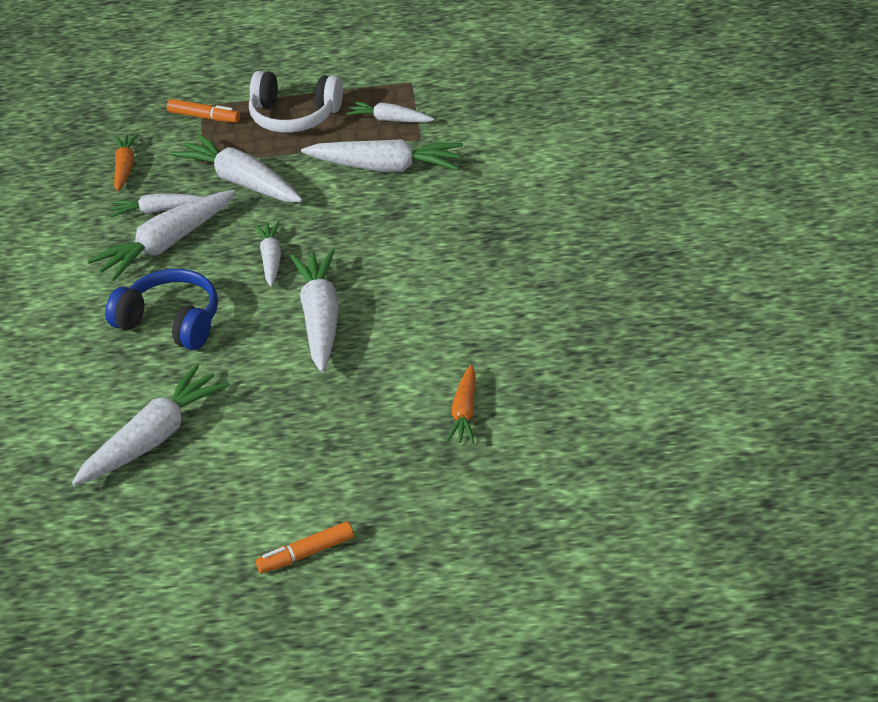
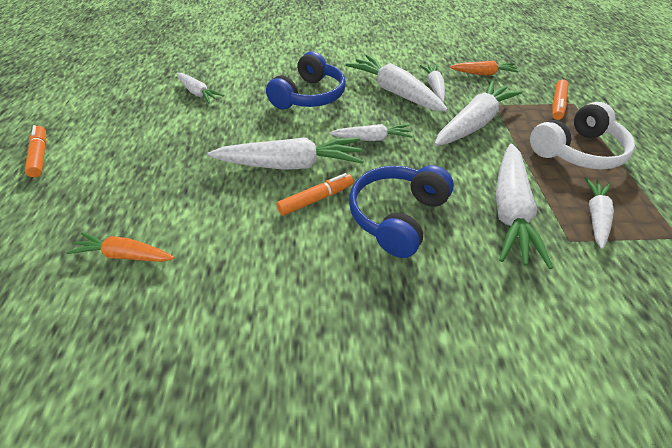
camera: 90 degrees right, 5 degrees up
white carrot [72,364,229,486] -> white carrot [176,73,224,103], size x0.57
white headphones [249,71,343,133] -> white headphones turned 135 degrees counterclockwise [530,102,635,169]
none -> orange marker [277,173,353,216]
none -> blue headphones [349,165,454,258]

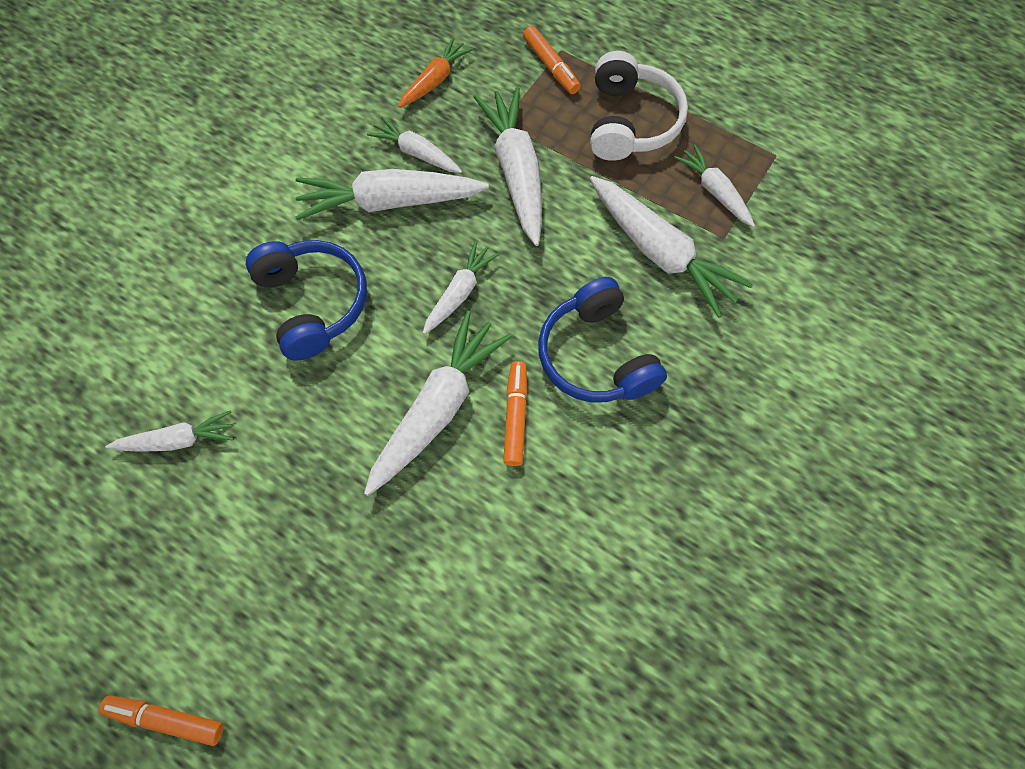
camera: 55 degrees left, 20 degrees up
orange carrot [66,232,175,262] -> none

